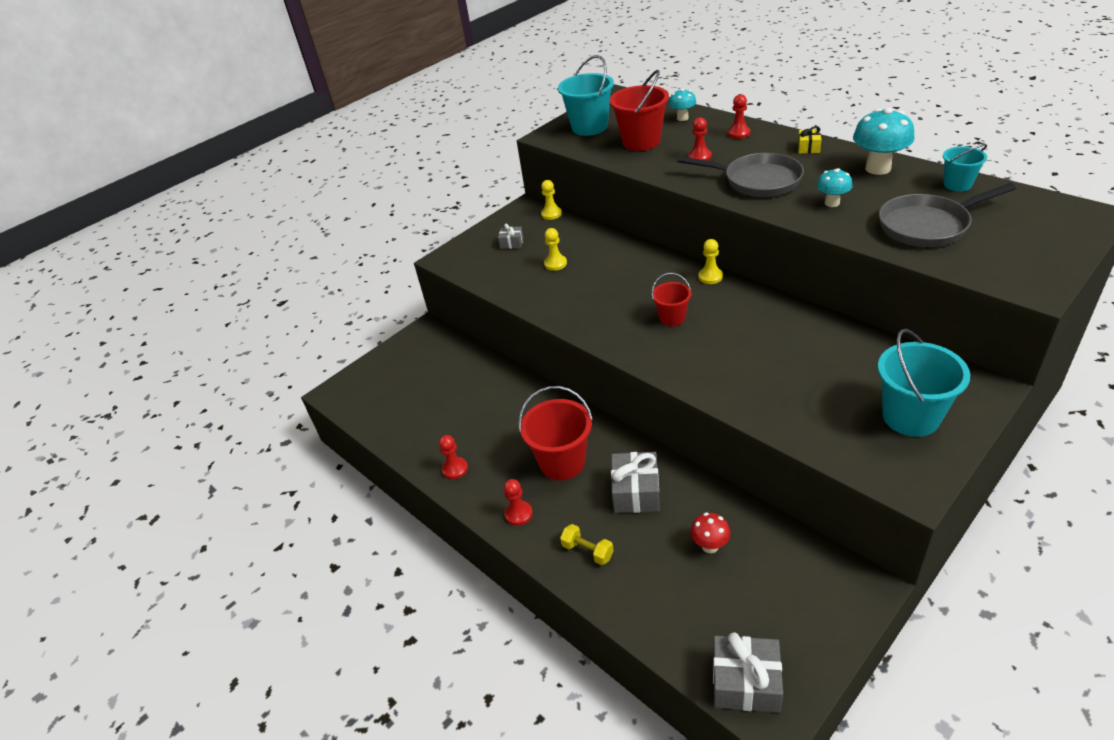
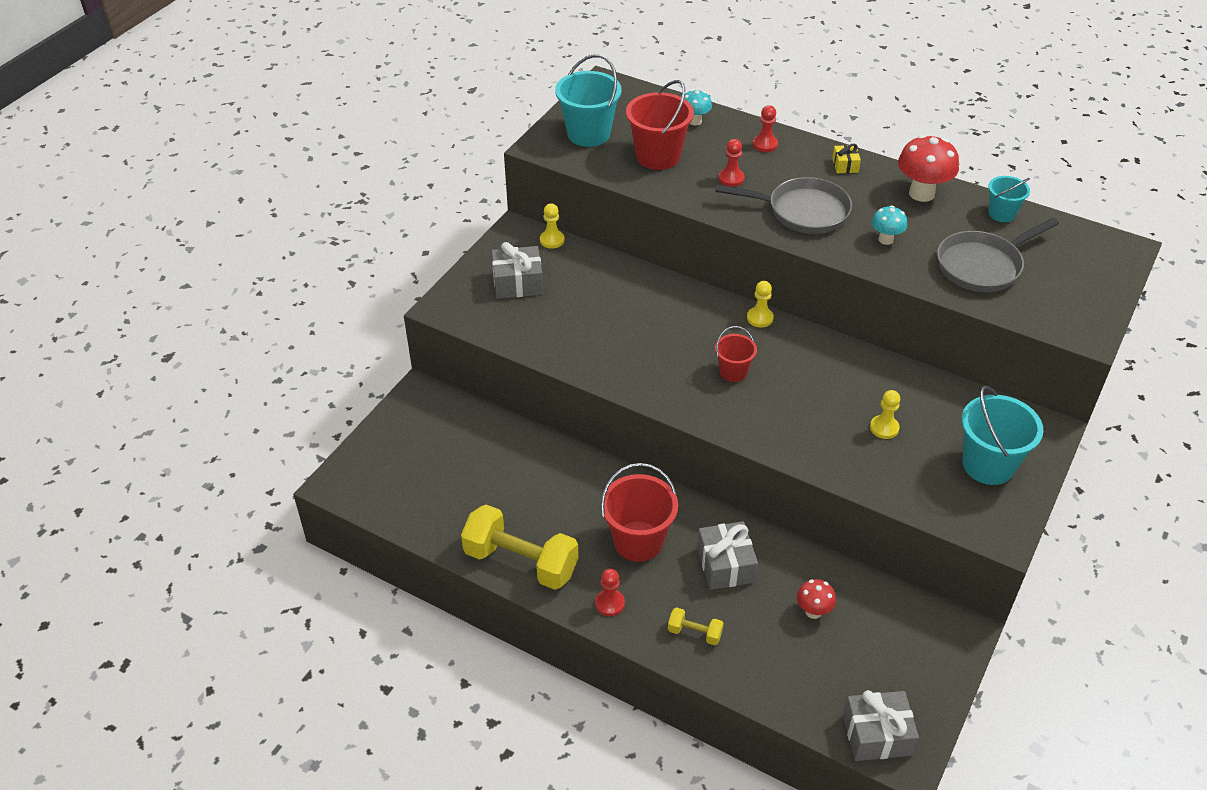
camera: 20 degrees left, 5 degrees up
red pawn [439,435,468,479] -> yellow dumbbell [461,504,579,590]
grey gift [498,224,523,249] -> grey gift [492,242,543,299], size x1.85
yellow pawn [544,228,567,271] -> yellow pawn moved to [870,390,900,439]
turquoise mushroom [853,108,915,175] -> red mushroom [898,135,959,202]

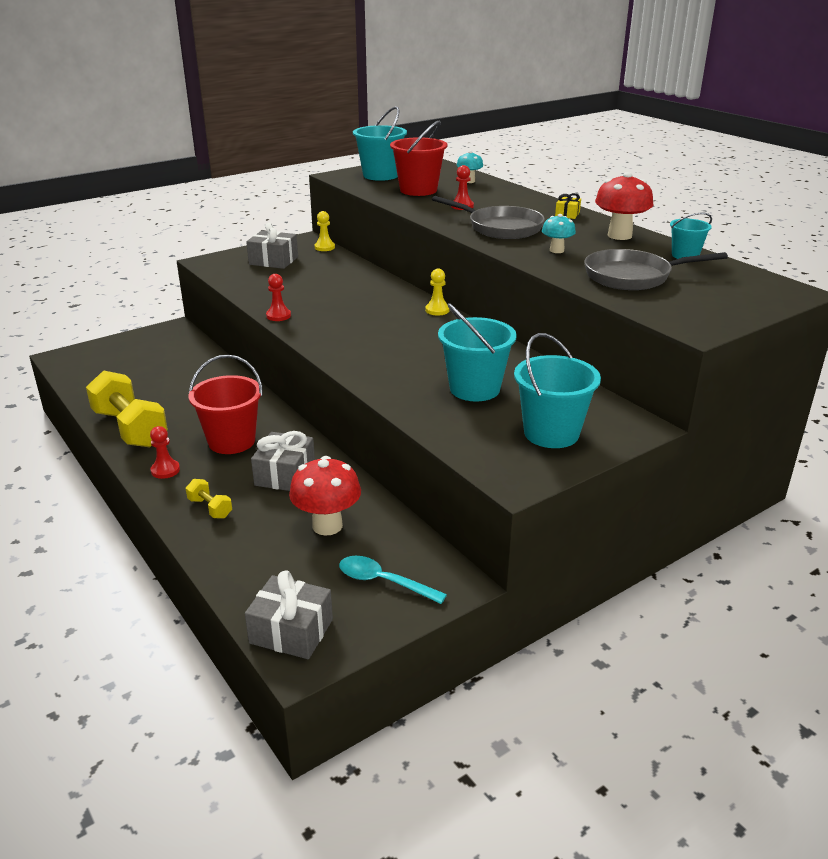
camera: 25 degrees right, 15 degrees down
red bucket [715,326,757,382] -> none
red pawn [753,105,778,152] -> red pawn moved to [266,274,291,321]
red mushroom [797,579,836,619] -> red mushroom [289,456,361,536], size x1.76
yellow pawn [870,390,900,439] -> turquoise bucket [438,303,517,401]
none -> turquoise spoon [339,556,447,604]

